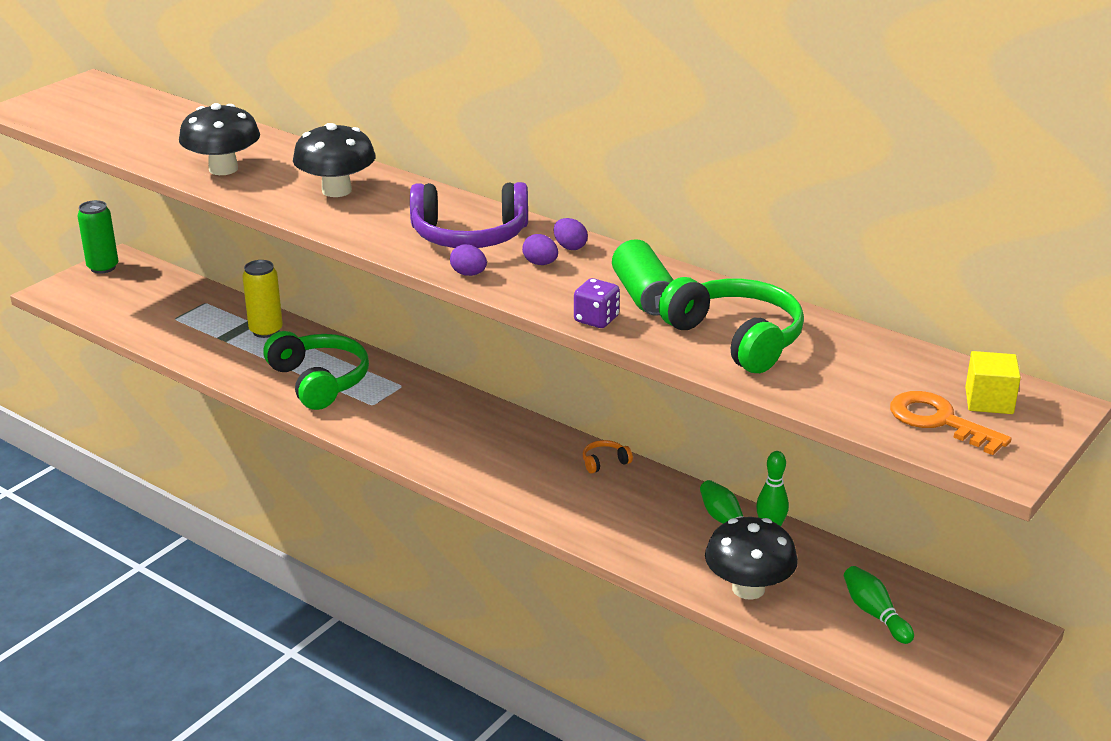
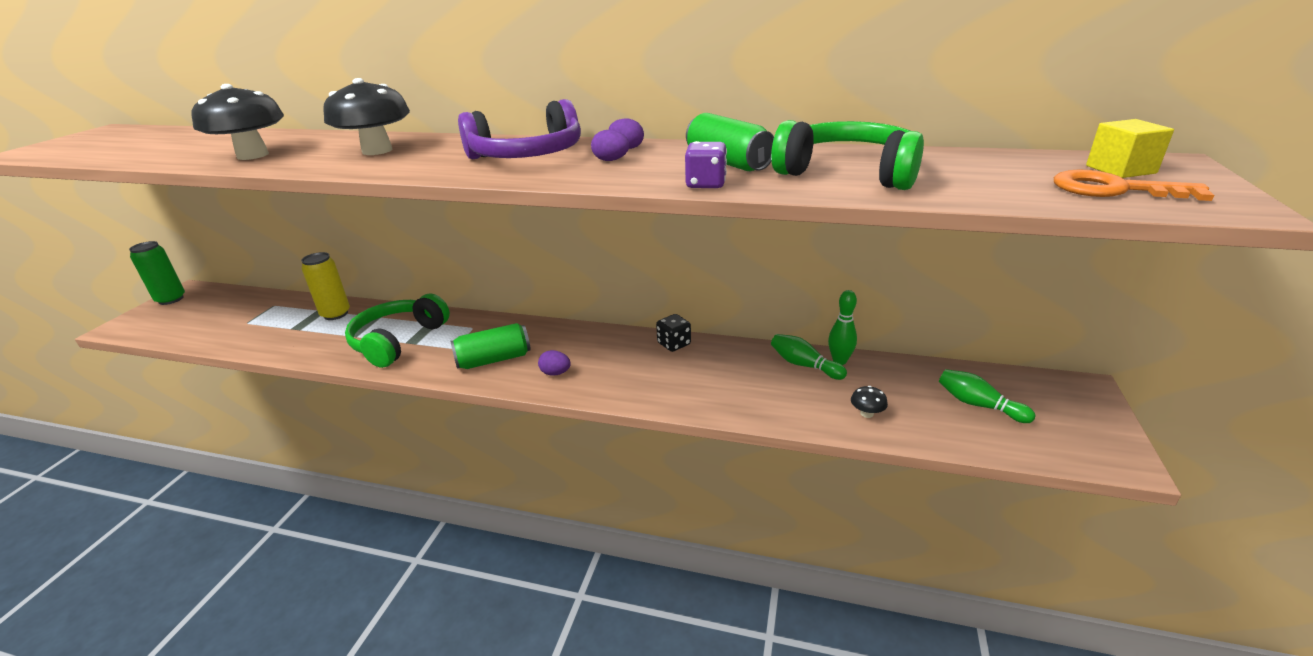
camera: 20 degrees left, 0 degrees up
green headphones [263,331,369,410] -> green headphones turned 105 degrees counterclockwise [345,294,450,368]
purple egg [450,244,487,276] -> purple egg moved to [538,350,571,376]
orange headphones [583,440,633,474] -> black dice [656,314,691,352]
black mushroom [705,517,798,600] -> black mushroom [851,386,888,418], size x0.42
none -> green can [450,323,531,369]

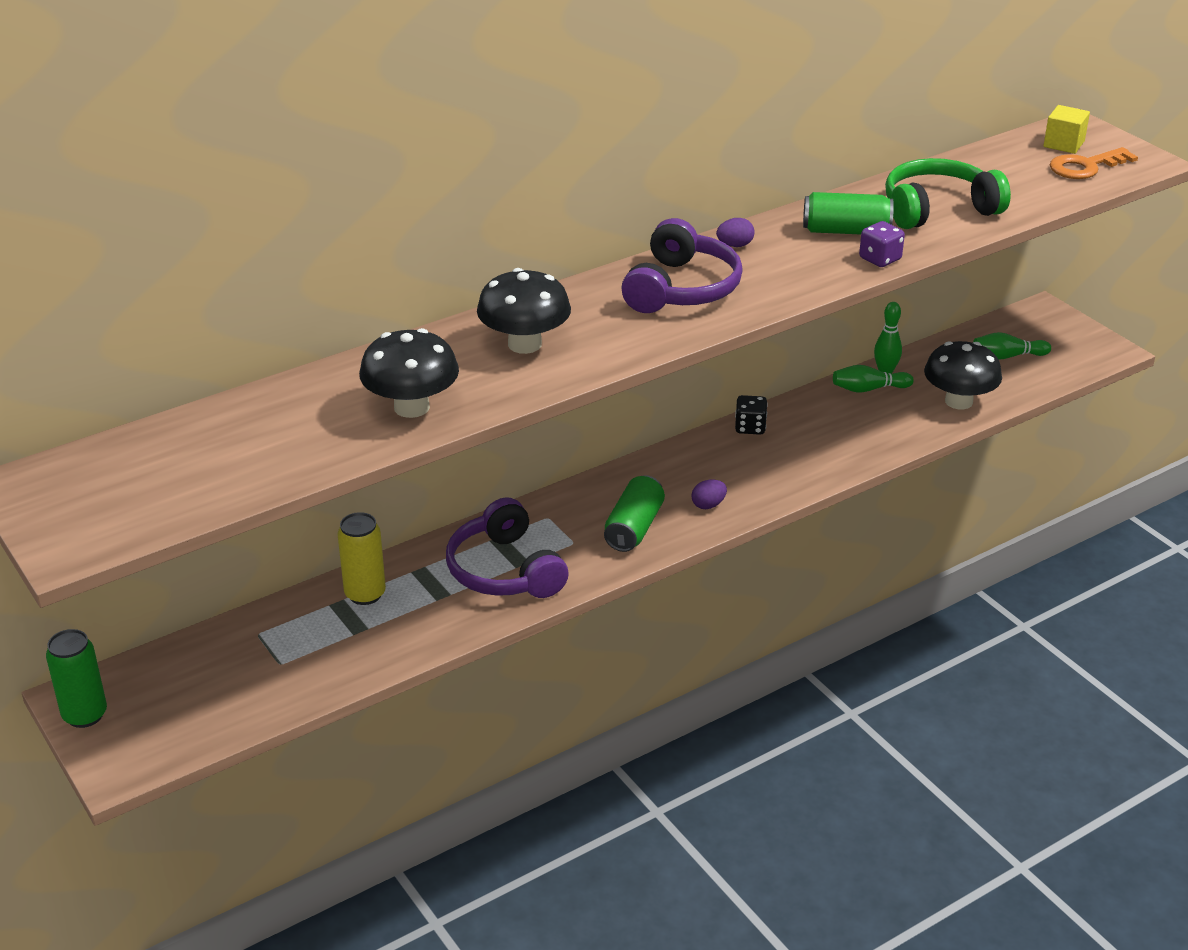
camera: 50 degrees left, 5 degrees up
green headphones [345,294,450,368] -> purple headphones [446,497,569,598]
purple egg [591,130,630,161] -> none
black mushroom [851,386,888,418] -> black mushroom [924,341,1002,410], size x2.37

